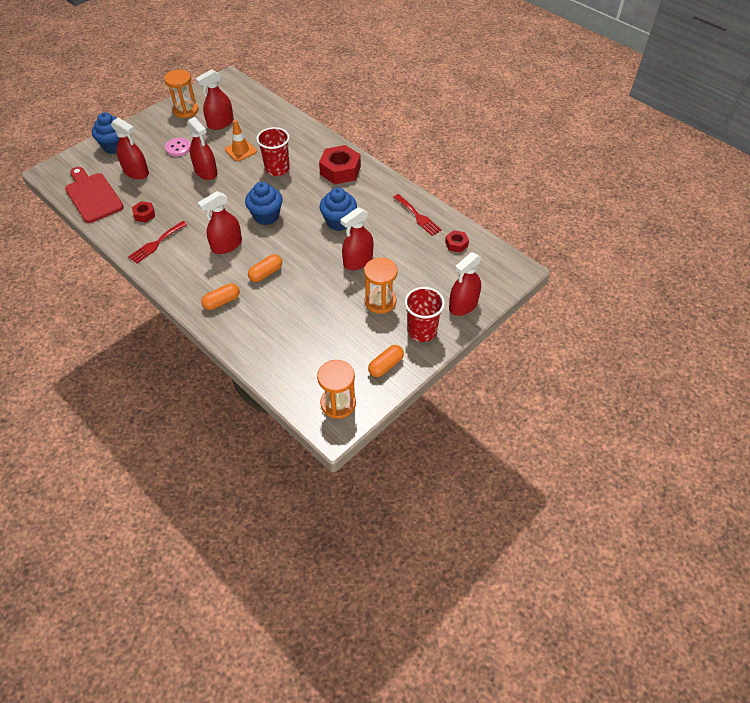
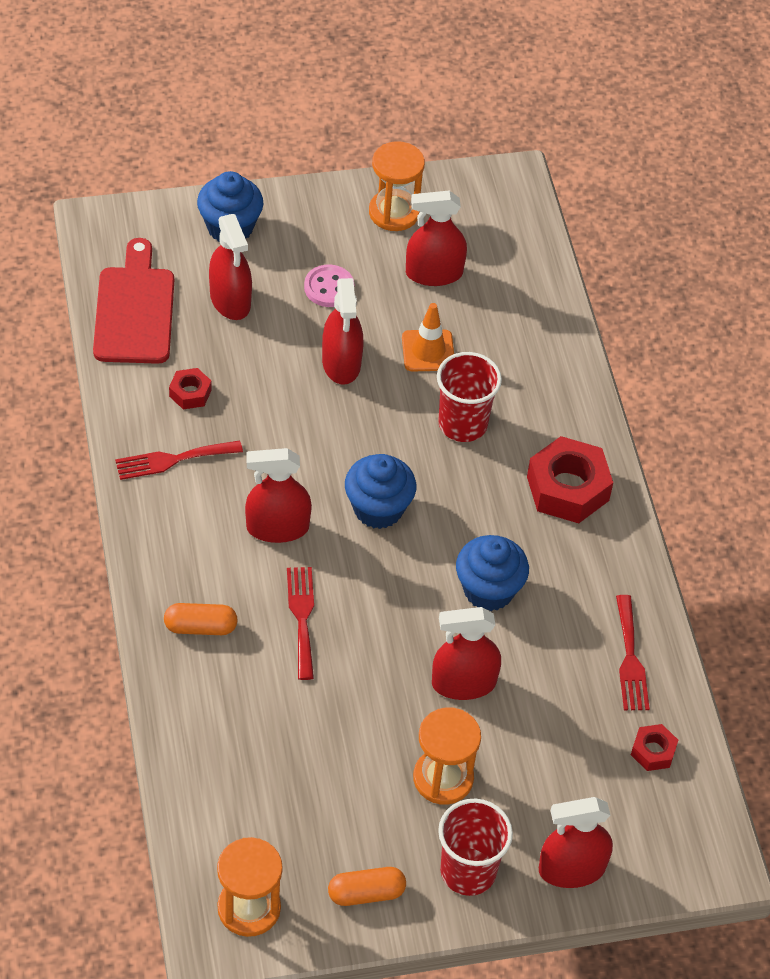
camera: 30 degrees right, 0 degrees up
orange capsule [248,254,282,282] -> red fork [287,567,314,680]

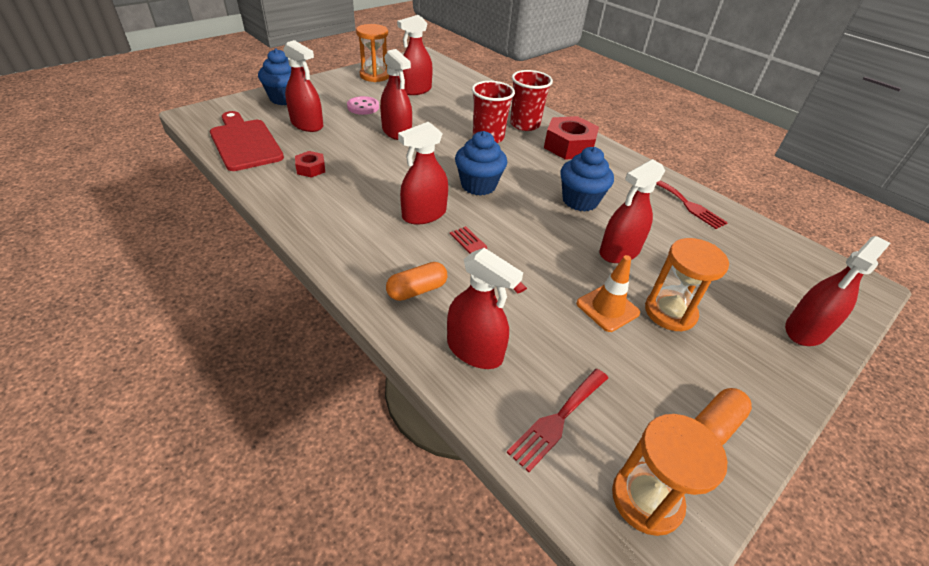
camera: 30 degrees left, 10 degrees down
red fork [115,440,243,480] -> red fork moved to [507,369,608,472]
orange traffic cone [402,303,454,372] -> orange traffic cone moved to [576,255,640,332]
red cup [438,799,513,896] -> red cup moved to [510,70,553,131]
red nut [631,724,678,771] -> none
none -> red spray bottle [447,248,523,369]

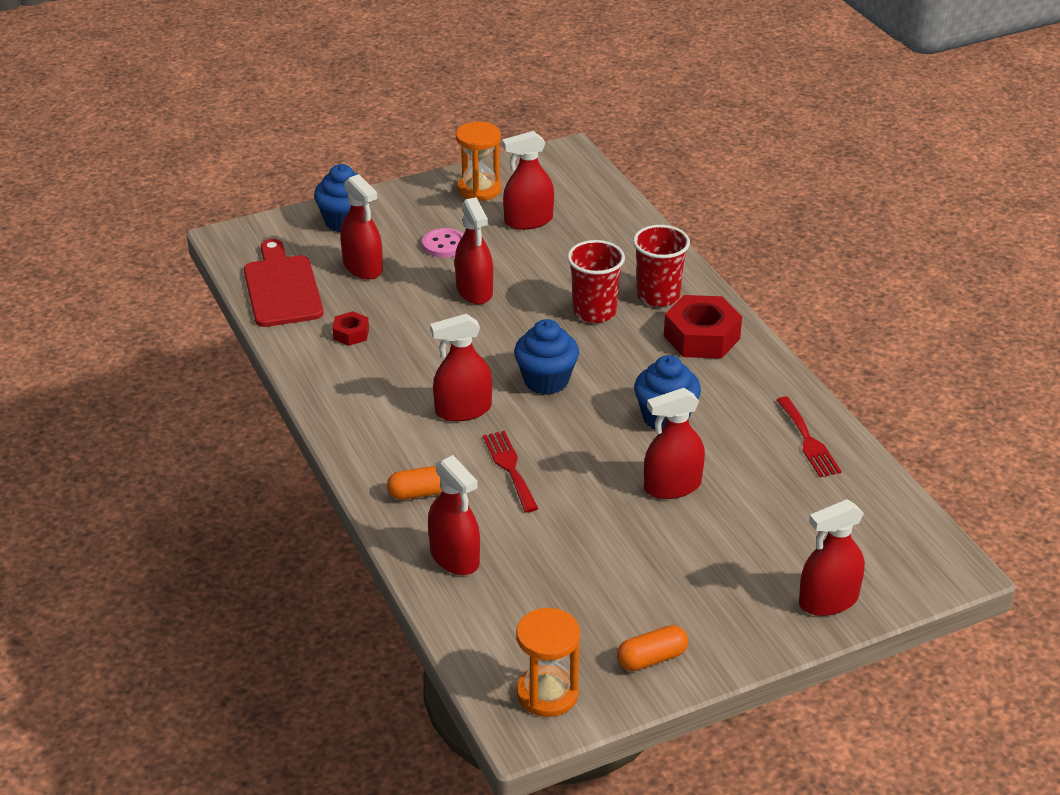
camera: 20 degrees right, 5 degrees down
red fork [507,369,608,472] -> none
orange traffic cone [576,255,640,332] -> none
orange hourglass [645,238,729,332] -> none

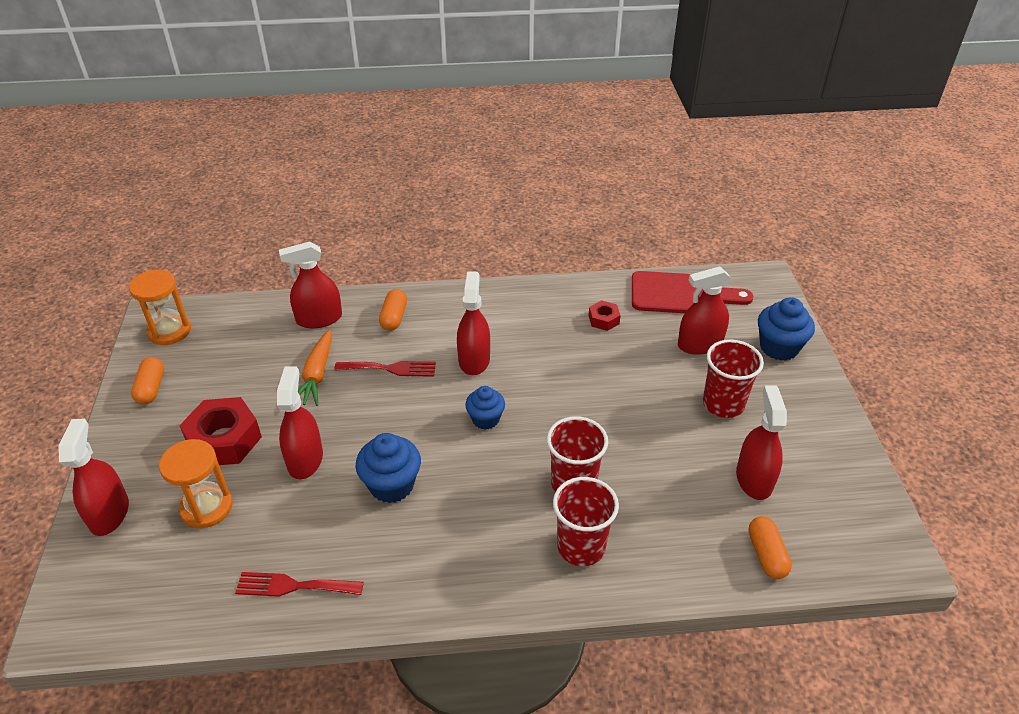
camera: 110 degrees right, 5 degrees up
pink button [422,228,464,258] -> red cup [703,339,764,418]
red spray bottle [455,197,493,305] -> none
orange hourglass [456,122,501,201] -> orange hourglass moved to [159,439,233,529]
blue cupcake [514,319,579,395] -> blue cupcake [465,386,505,429], size x0.66
red nut [664,295,742,359] -> red nut moved to [179,397,262,465]
none -> orange carrot [298,330,332,406]
none -> orange capsule [748,516,792,579]

